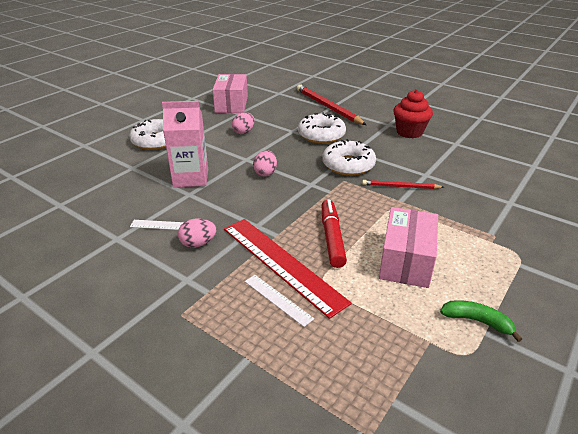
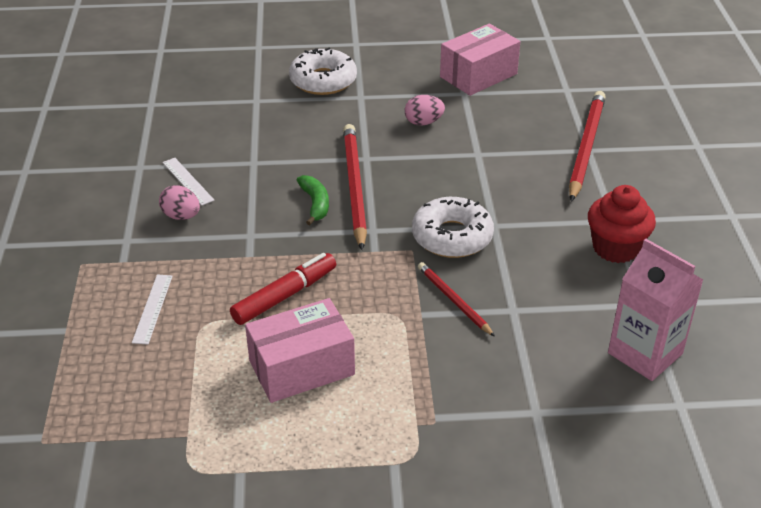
camera: 50 degrees right, 5 degrees up
pink carton [162,101,208,187] -> pink carton moved to [608,239,703,381]
red ruler [224,219,352,319] -> none
pink egg [253,150,277,177] -> red pencil [343,124,367,250]
white donut [298,112,346,144] -> none
green banana [440,300,522,342] -> green banana moved to [297,175,329,225]

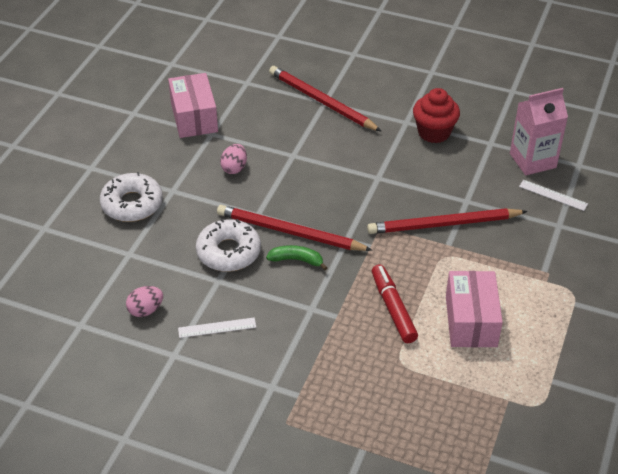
camera: 65 degrees left, 5 degrees up
white ruler [132,275,173,345] -> white ruler moved to [519,180,588,211]
pink egg [159,185,200,220] -> pink egg moved to [126,286,163,317]
white donut [412,197,494,258] -> white donut moved to [196,219,261,272]
red pencil [418,262,495,337] -> red pencil [367,208,528,234], size x1.81

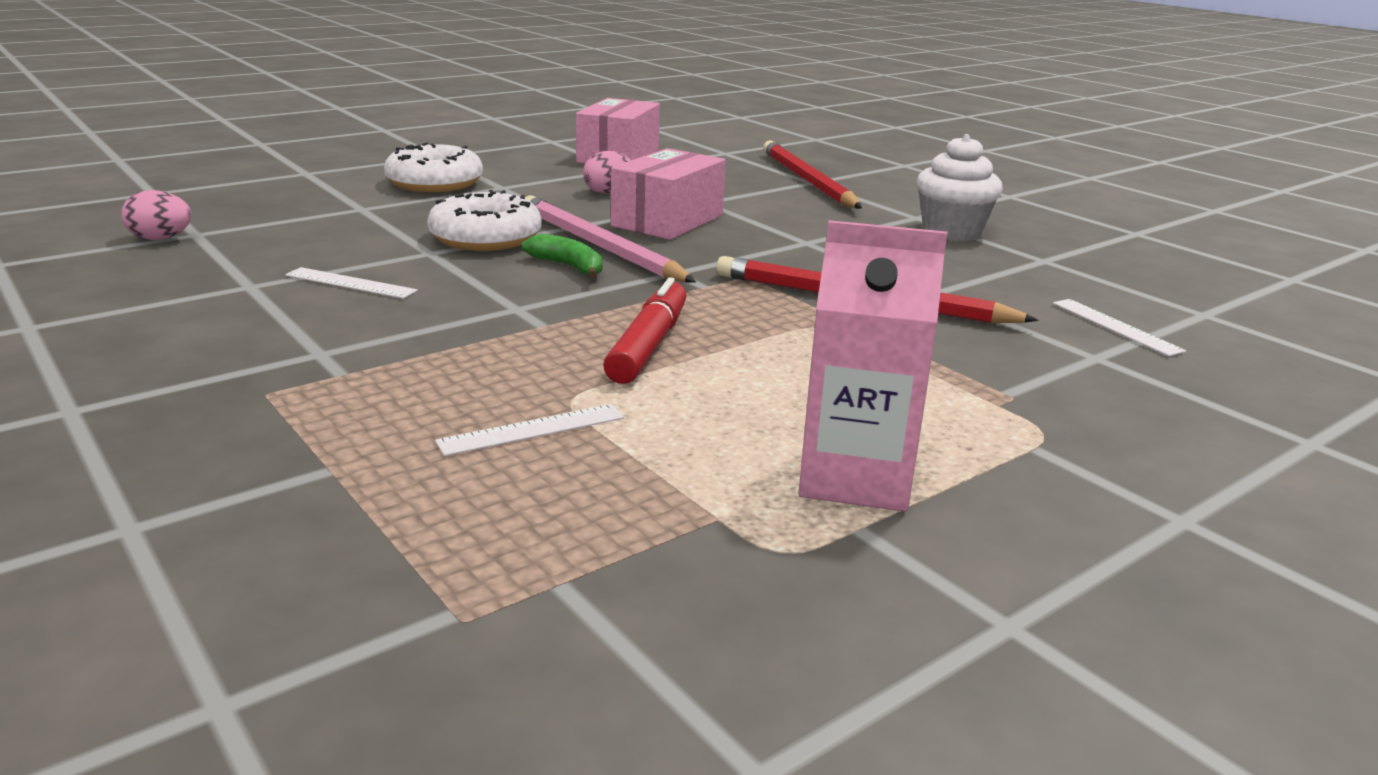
camera: 30 degrees right, 20 degrees down
pink egg [126,286,163,317] -> pink egg moved to [121,190,192,240]
red pencil [217,205,372,251] -> pink pencil [525,195,696,283]
red cupcake [413,88,460,143] -> white cupcake [916,134,1003,241]
pink box [446,271,503,347] -> pink box moved to [611,148,726,240]
pink carton [510,88,568,175] -> pink carton moved to [798,220,947,512]
none -> white ruler [435,404,624,456]

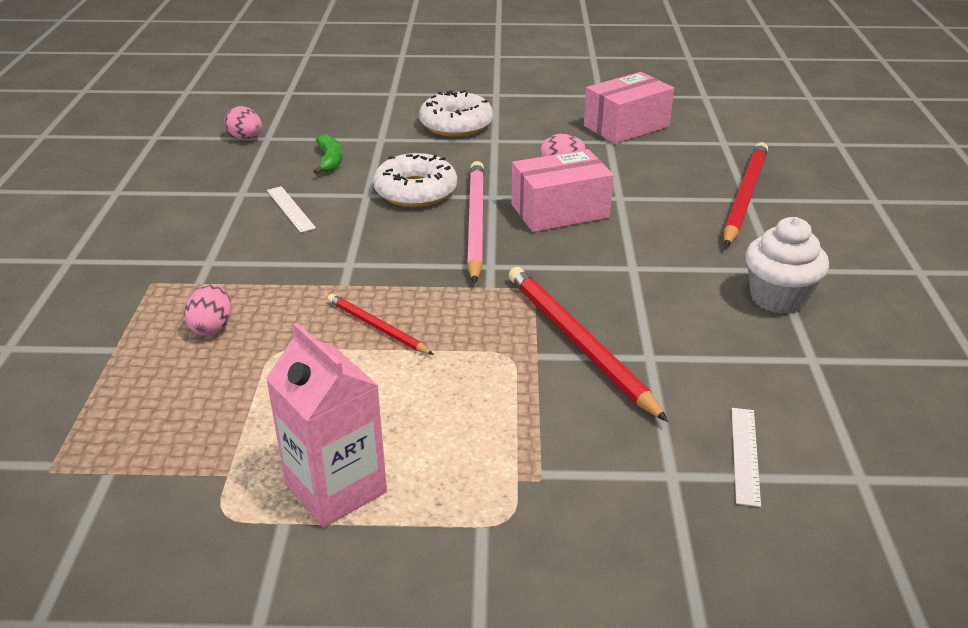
camera: 40 degrees right, 10 degrees up
white ruler [435,404,624,456] -> none
green banana [522,234,603,278] -> green banana moved to [313,134,342,174]
red marker [603,277,687,384] -> red pencil [328,294,434,355]
none -> pink egg [184,285,231,336]

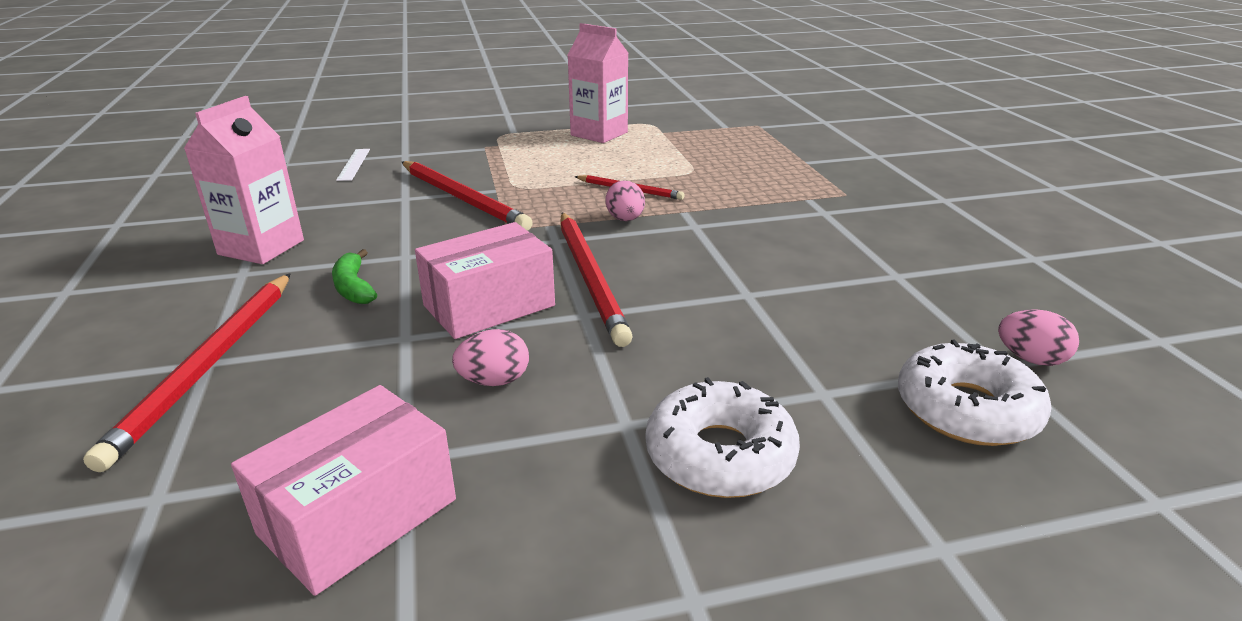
camera: 165 degrees right, 5 degrees down
pink egg [184,285,231,336] -> pink egg moved to [605,181,645,221]
white ruler [267,186,316,233] -> none
green banana [313,134,342,174] -> green banana moved to [332,249,377,304]
white donut [373,153,457,207] -> white donut moved to [898,340,1052,446]
pink pencil [467,161,484,284] -> red pencil [560,212,633,347]
white cupcake [746,217,829,314] -> pink carton [184,96,304,264]

